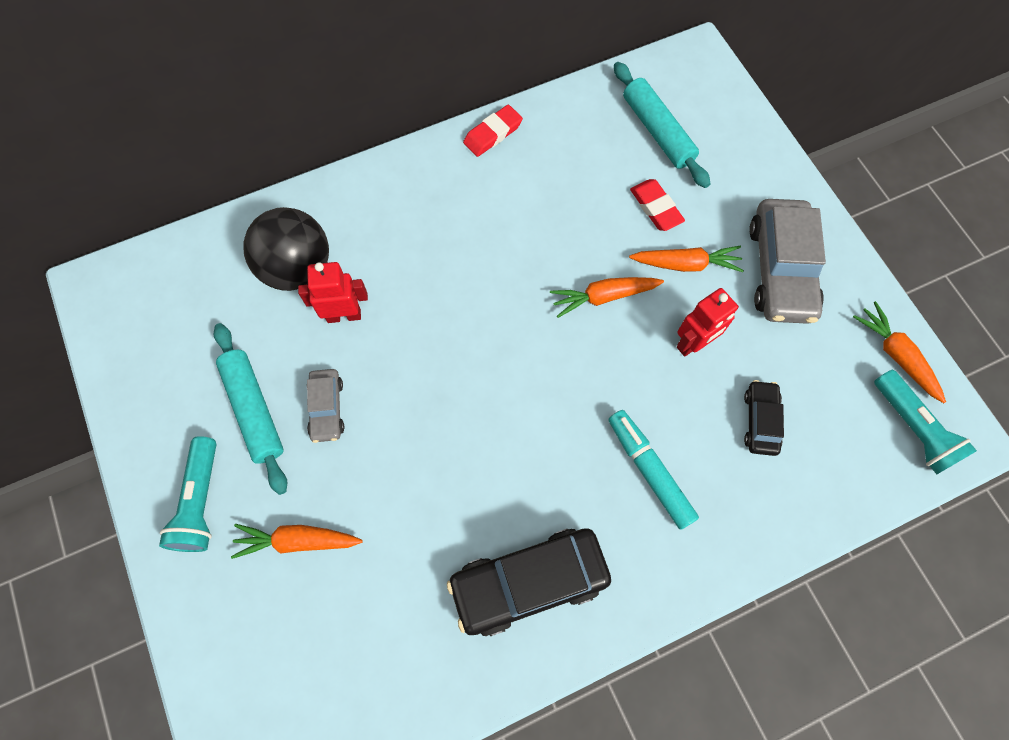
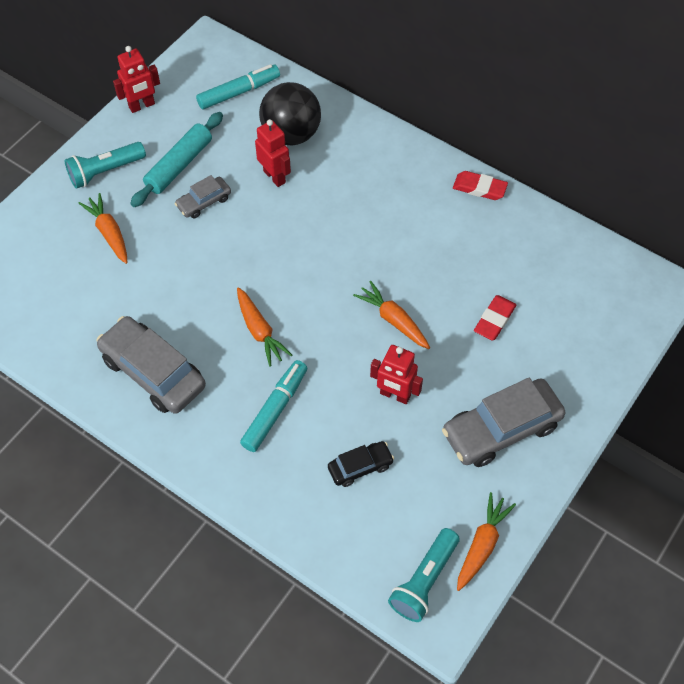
camera: 60 degrees right, 10 degrees down
black car [447,528,611,636] -> grey car [97,316,206,414]
turquoise rolling pin [614,62,710,188] -> none
orange carrot [629,246,744,272] -> orange carrot moved to [237,287,292,367]
none -> red robot [113,46,160,113]
none -> turquoise marker [196,64,280,109]

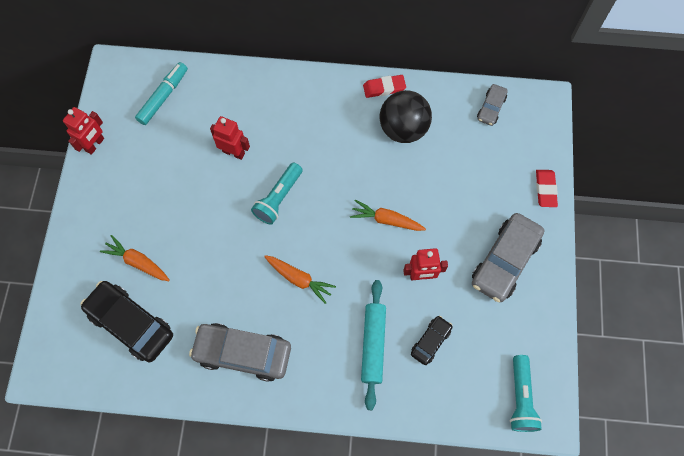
camera: 30 degrees left, 10 degrees up
turquoise flashlight [65,142,146,189] -> turquoise flashlight moved to [251,163,303,225]
turquoise rolling pin [130,112,223,207] -> turquoise rolling pin moved to [361,280,386,410]
grey car [175,175,231,219] -> grey car moved to [477,84,508,126]
turquoise marker [240,360,307,452] -> none
black ball [259,82,321,146] -> black ball moved to [379,90,432,143]
orange carrot [457,492,516,591] -> none
red eraser [474,295,517,341] -> red eraser moved to [536,170,558,207]
none -> black car [81,281,173,362]

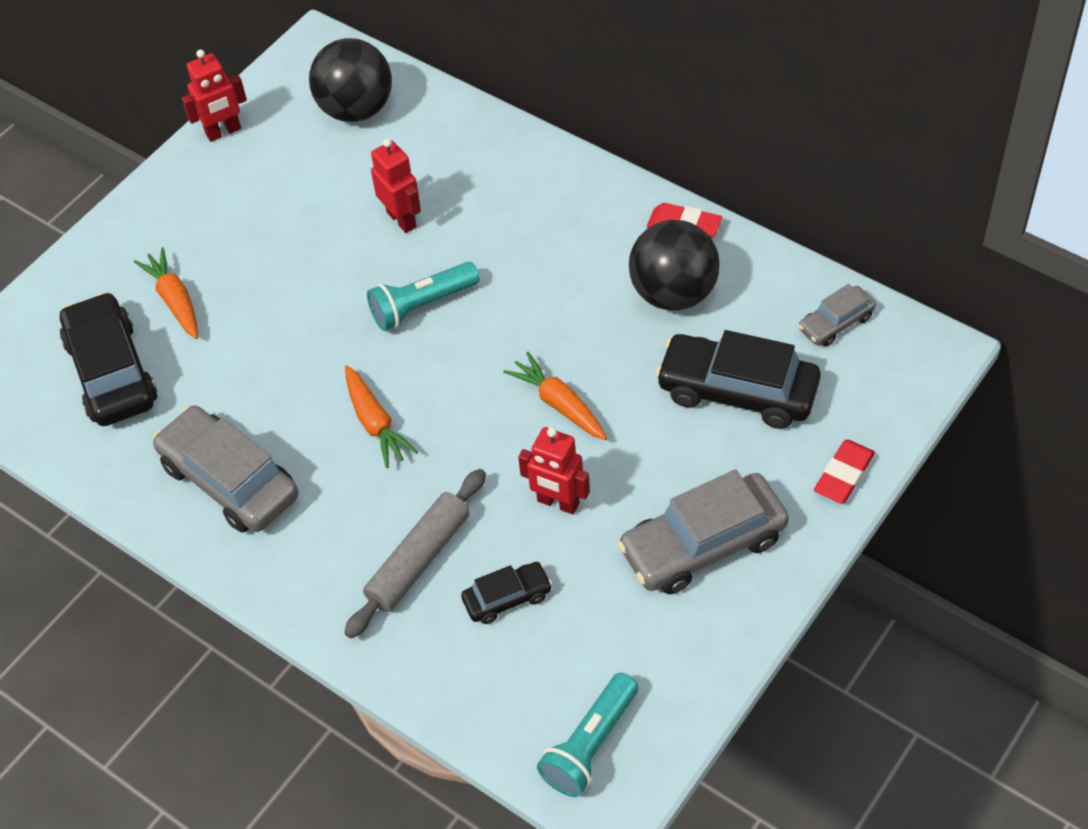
camera: 35 degrees right, 15 degrees down
turquoise marker [135,62,188,125] -> black ball [309,38,392,122]
turquoise rolling pin [361,280,386,410] -> grey rolling pin [344,469,486,638]
none -> black car [655,330,821,429]

